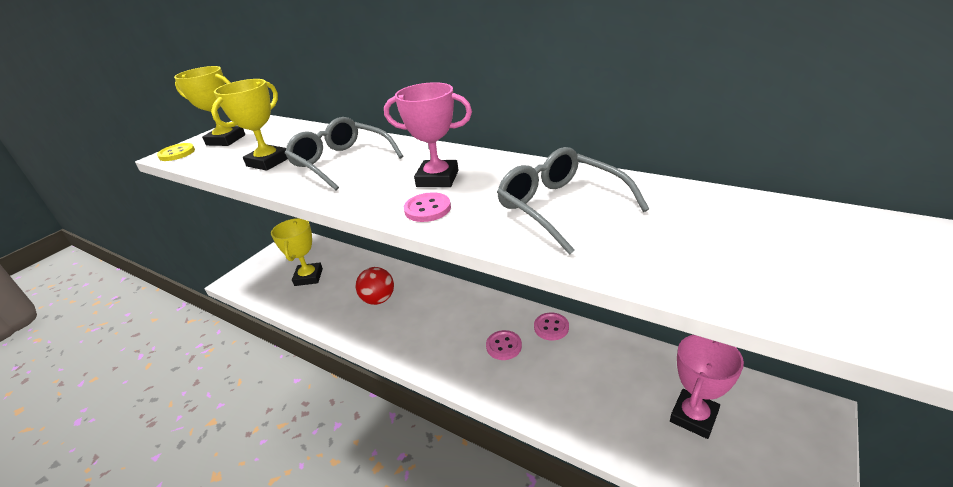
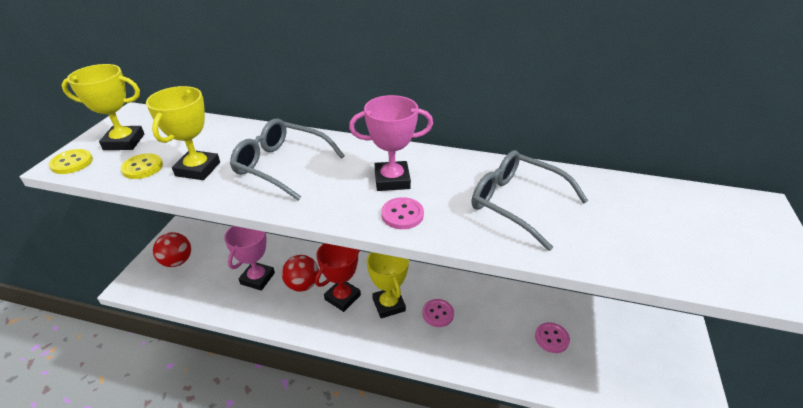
camera: 20 degrees left, 5 degrees up
yellow trophy [271,218,323,286] -> yellow trophy moved to [367,252,409,318]
pink button [534,312,569,341] -> pink button moved to [535,322,570,353]
pink trophy [670,335,744,439] -> pink trophy moved to [224,226,275,291]
none -> yellow button [121,153,163,179]
none -> red ball [153,232,191,267]
none -> red trophy [315,243,361,312]

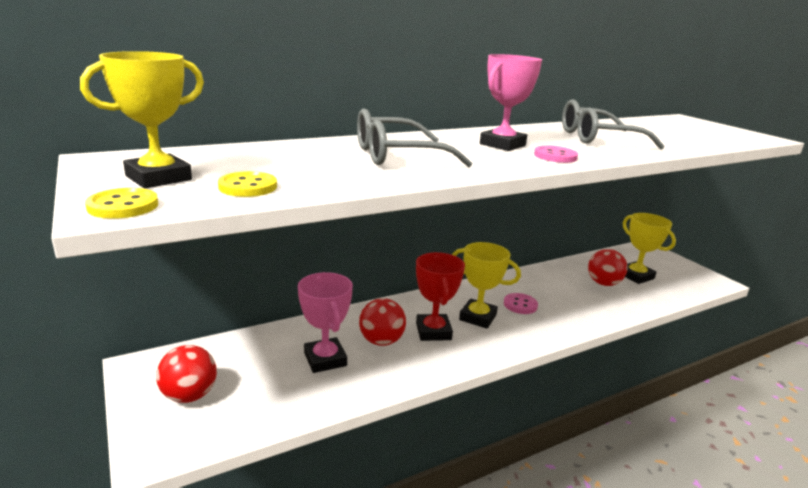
camera: 45 degrees left, 15 degrees down
yellow trophy [146,86,220,180] -> yellow trophy moved to [623,213,676,284]
pink button [535,322,570,353] -> red ball [588,249,628,286]

